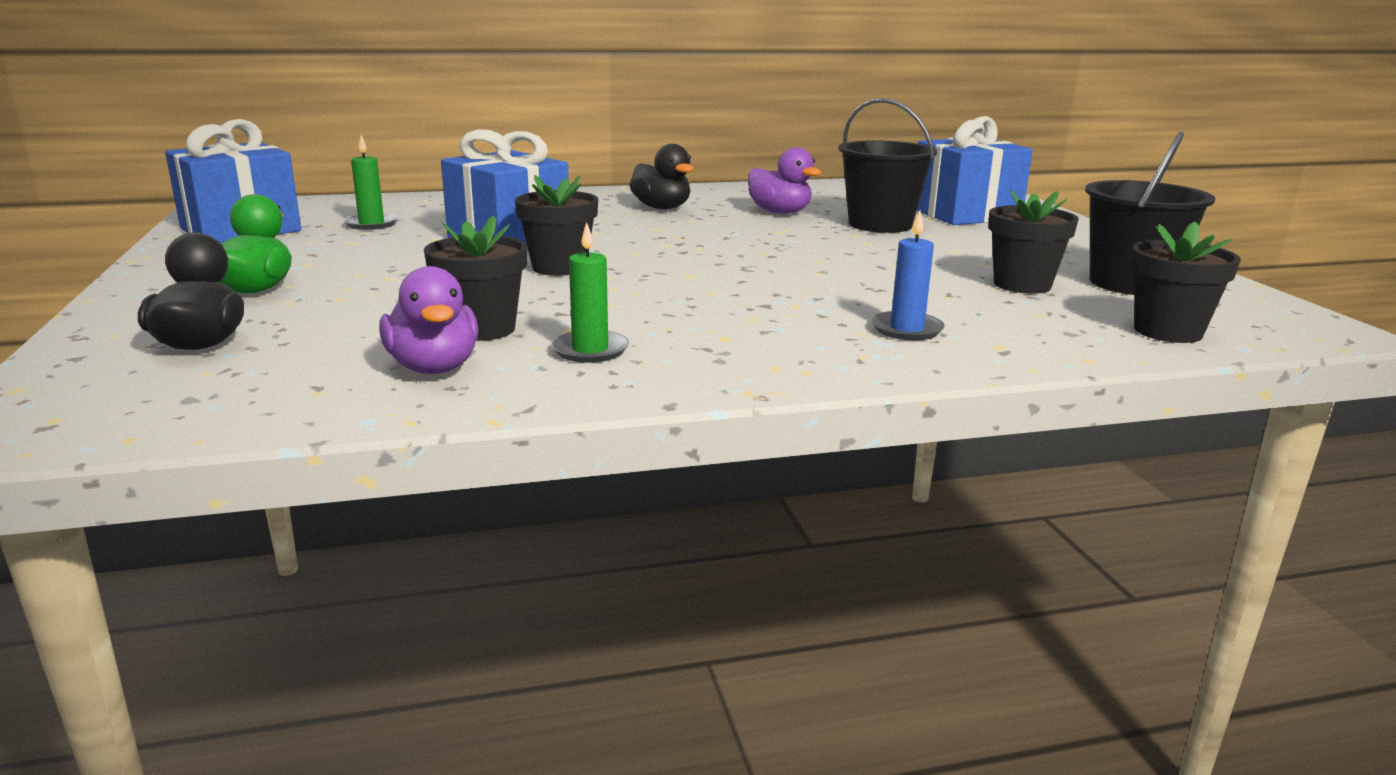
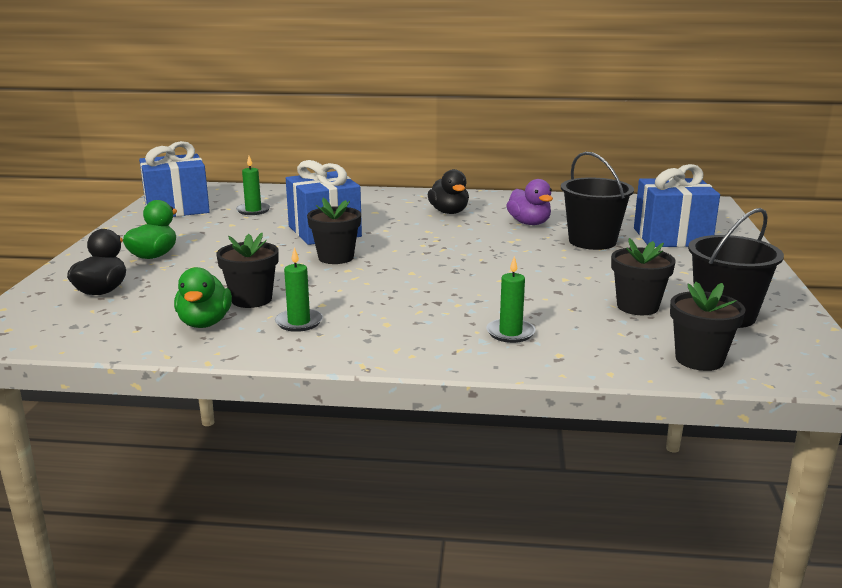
camera: 20 degrees right, 0 degrees up
purple duck [379,266,478,374] -> green duck [174,267,232,328]
blue candle [871,210,945,340] -> green candle [486,256,536,343]

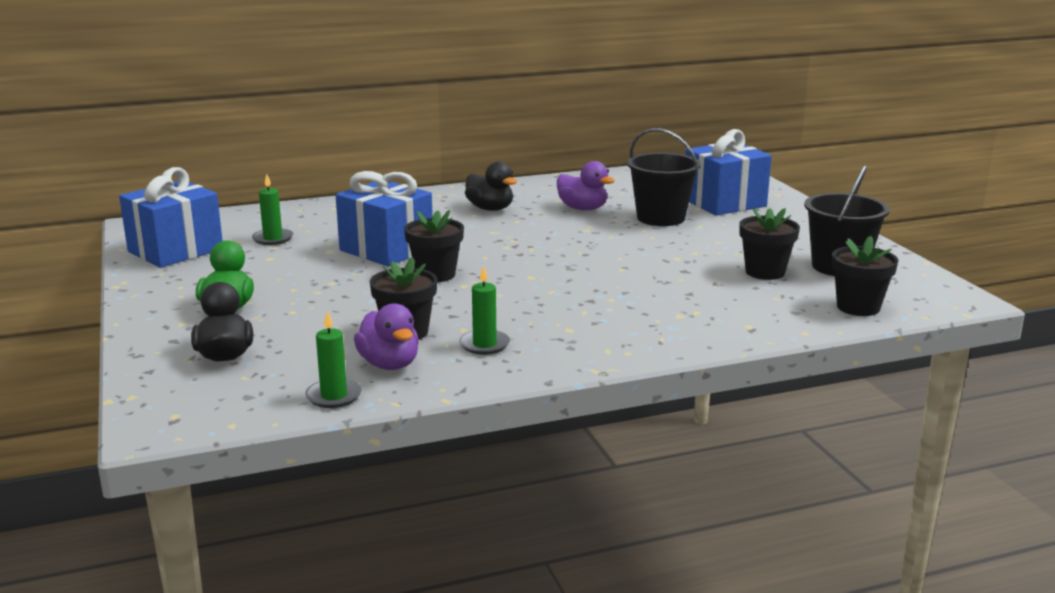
camera: 25 degrees left, 0 degrees up
green duck [174,267,232,328] -> purple duck [354,303,419,370]
green candle [486,256,536,343] -> green candle moved to [305,310,362,408]

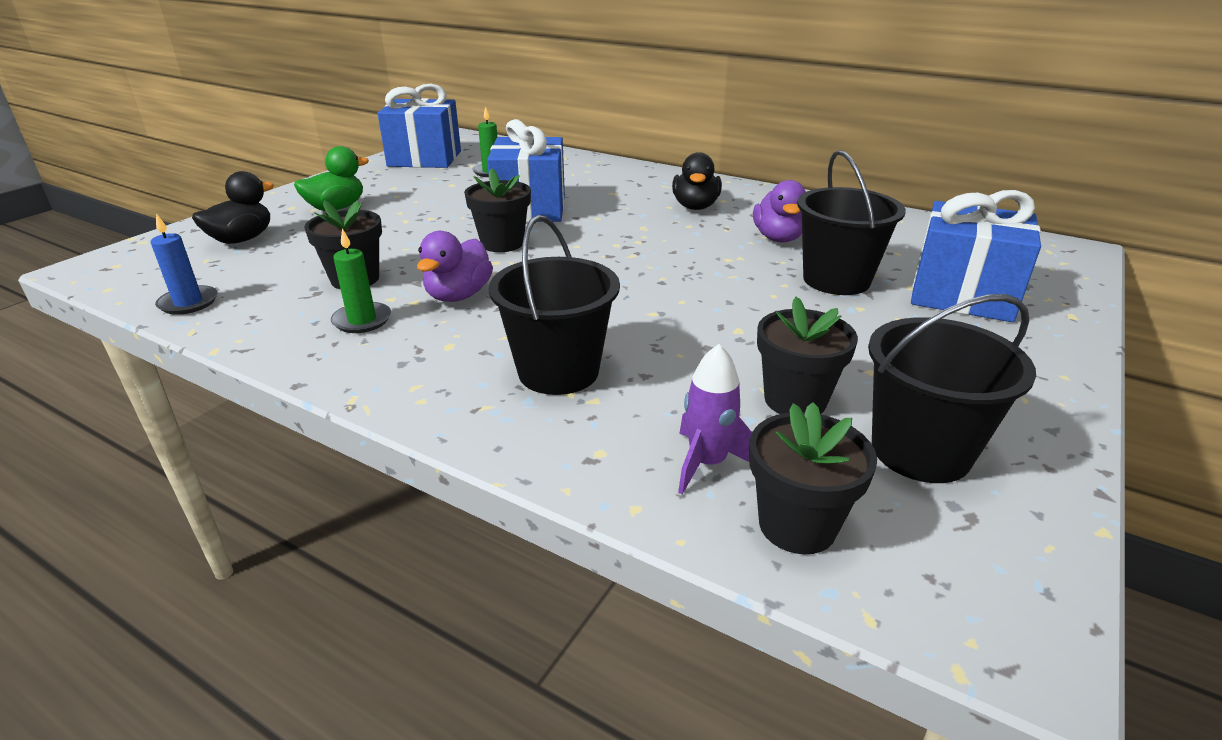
camera: 50 degrees right, 10 degrees up
green candle [305,310,362,408] -> blue candle [151,213,217,315]
purple duck [354,303,419,370] -> purple duck moved to [417,231,493,302]
none -> black bucket [489,215,620,395]
none -> purple rocket [678,344,752,495]

